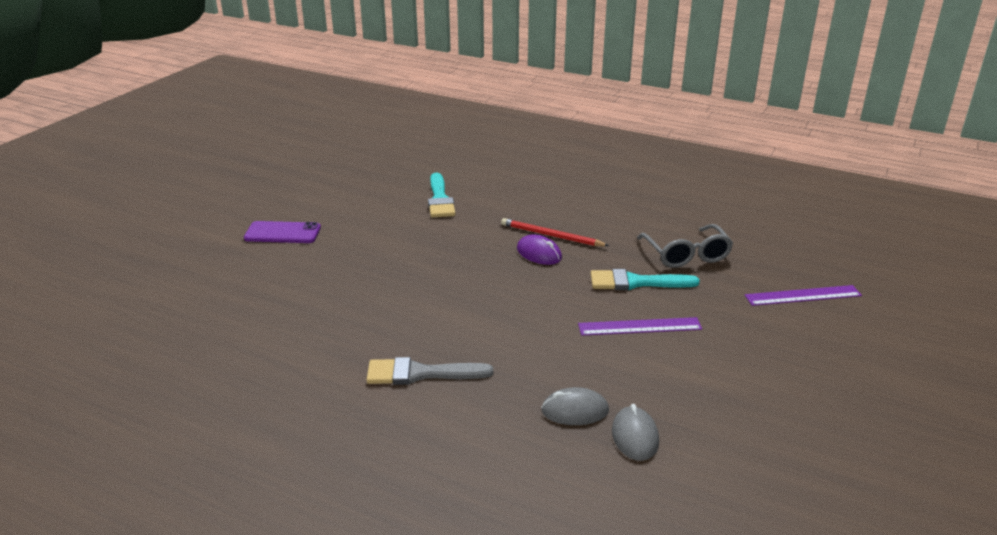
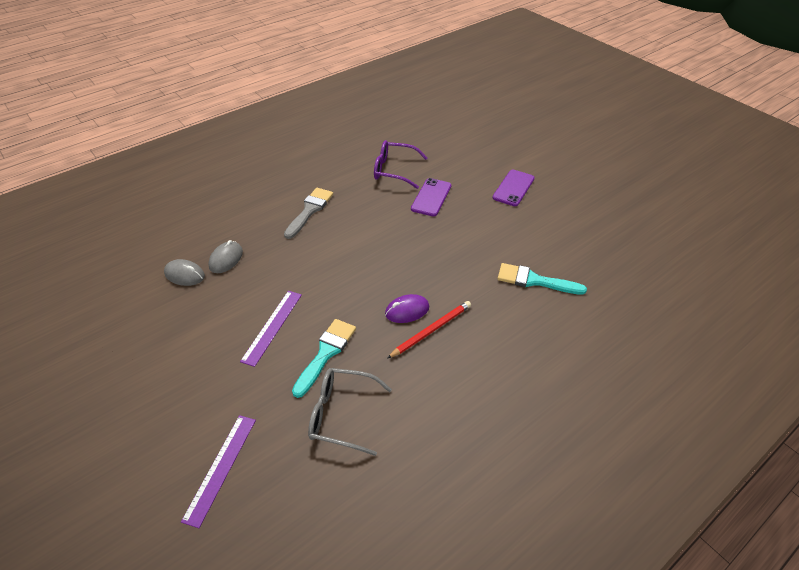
camera: 115 degrees right, 15 degrees up
none -> purple glasses [374,140,428,189]
none -> purple phone [411,178,451,216]

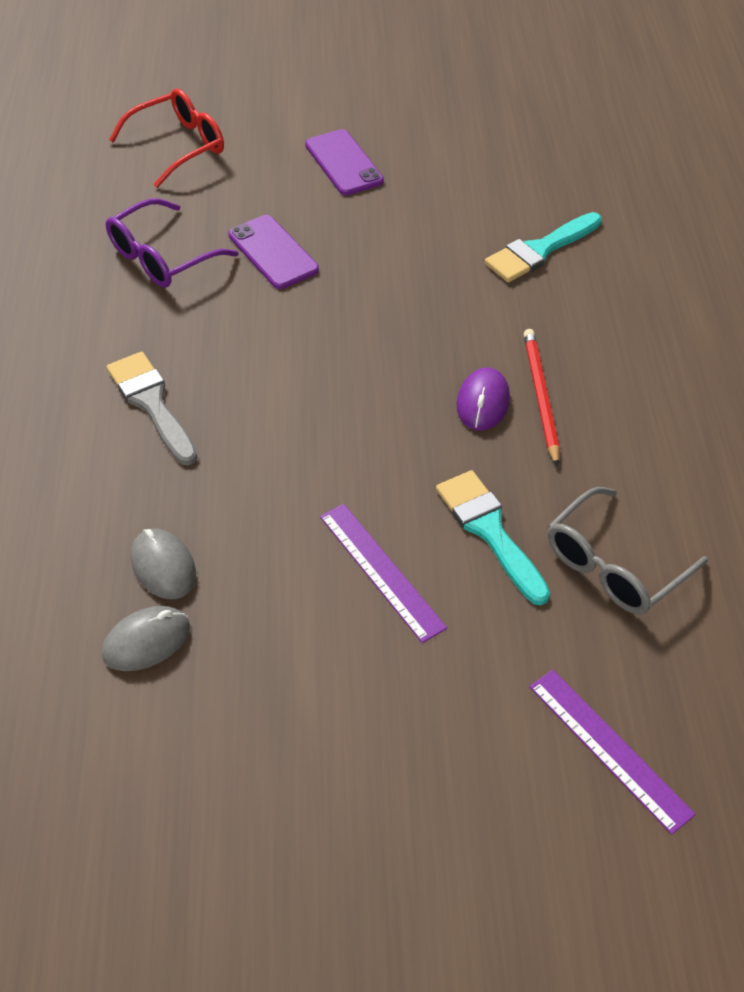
camera: 55 degrees left, 5 degrees up
none -> red glasses [109,89,224,188]

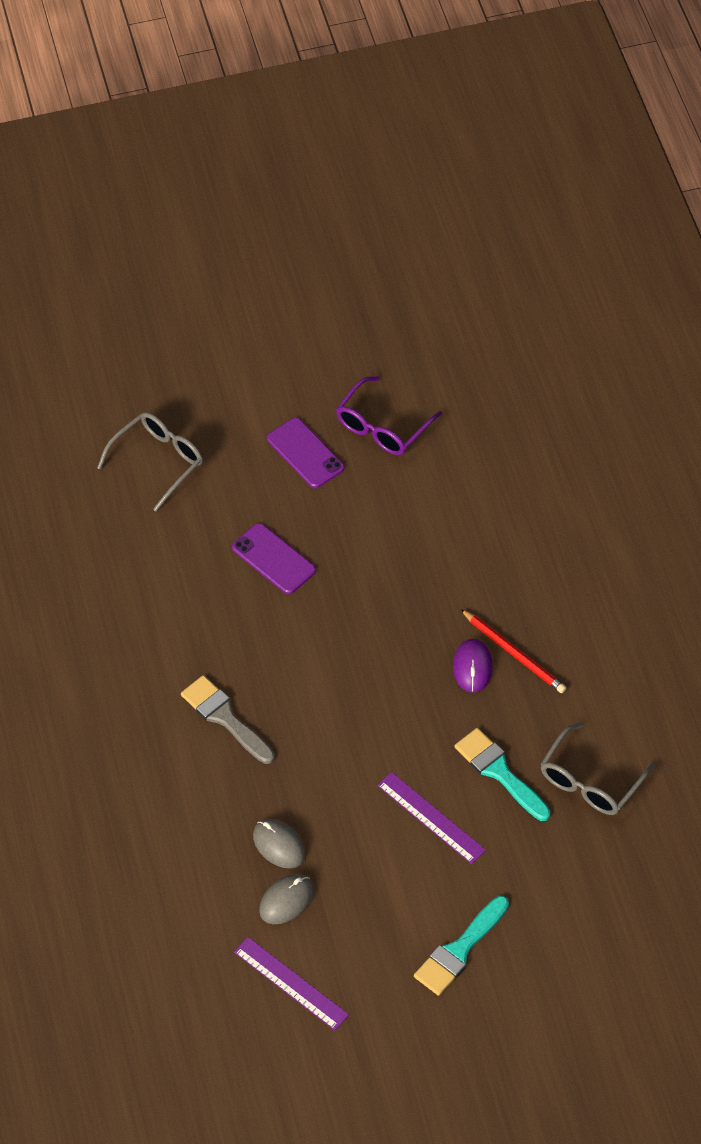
camera: 10 degrees left, 5 degrees up
purple glasses [106,198,239,288] -> purple glasses moved to [336,376,442,455]
red glasses [109,89,224,188] -> grey glasses [97,412,203,511]
turquoise brush [485,212,602,282] -> turquoise brush moved to [414,896,509,996]
red pencil [524,329,560,467] -> red pencil turned 150 degrees clockwise [461,609,566,693]
purple ruler [529,669,696,834] -> purple ruler moved to [234,937,349,1030]

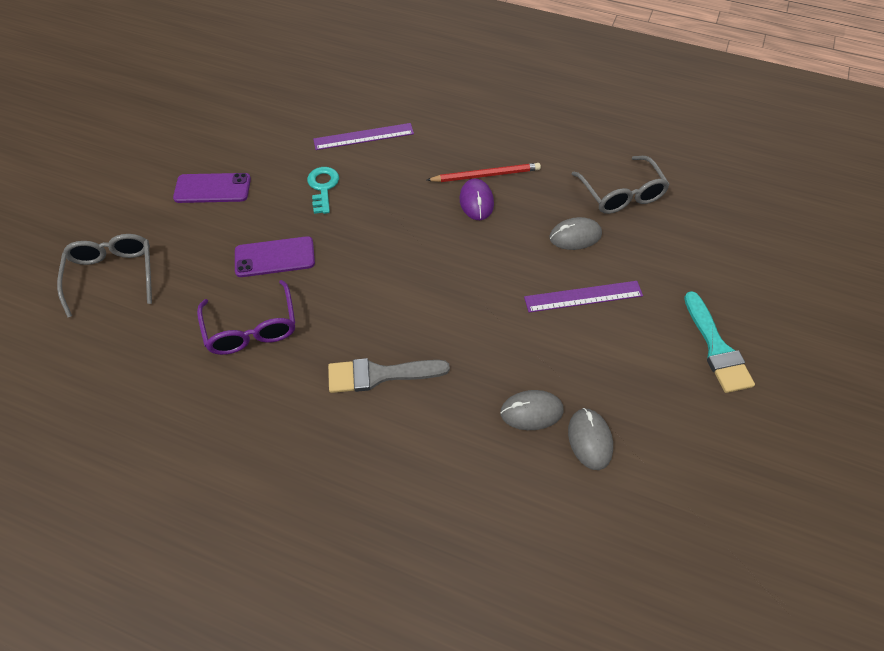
camera: 55 degrees left, 0 degrees up
purple ruler [234,937,349,1030] -> purple ruler moved to [313,123,414,150]
purple glasses [336,376,442,455] -> purple glasses moved to [197,280,295,355]
purple mouse [453,639,493,693] -> purple mouse turned 45 degrees clockwise [460,179,494,220]
turquoise brush [455,728,551,821] -> grey mouse [549,217,602,250]
none -> turquoise key [307,167,339,214]

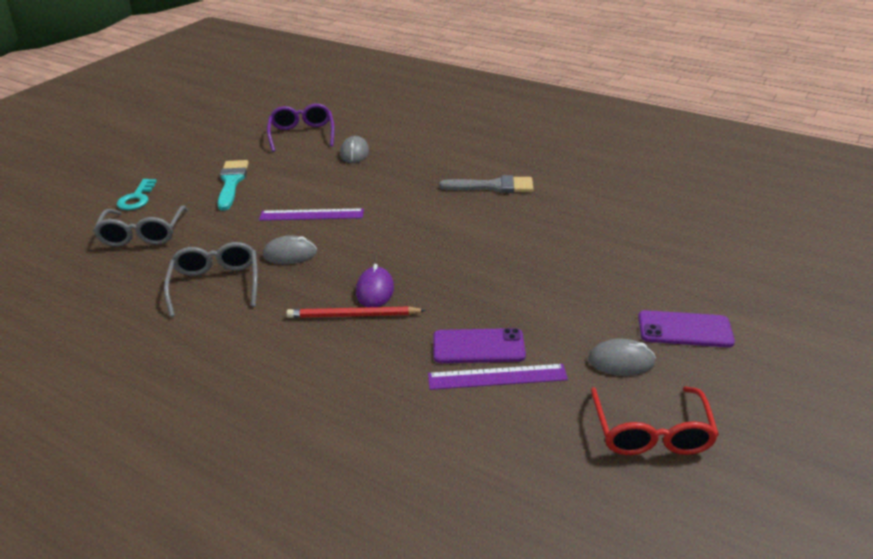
camera: 170 degrees left, 20 degrees down
grey glasses [57,234,152,317] -> grey glasses moved to [93,205,188,246]
purple glasses [197,280,295,355] -> purple glasses moved to [267,104,334,152]
purple phone [235,236,315,277] -> purple phone moved to [433,328,526,363]
turquoise key [307,167,339,214] -> turquoise key moved to [117,179,157,210]
grey mouse [500,390,563,430] -> grey mouse moved to [588,339,656,376]
none -> red glasses [591,386,719,455]

